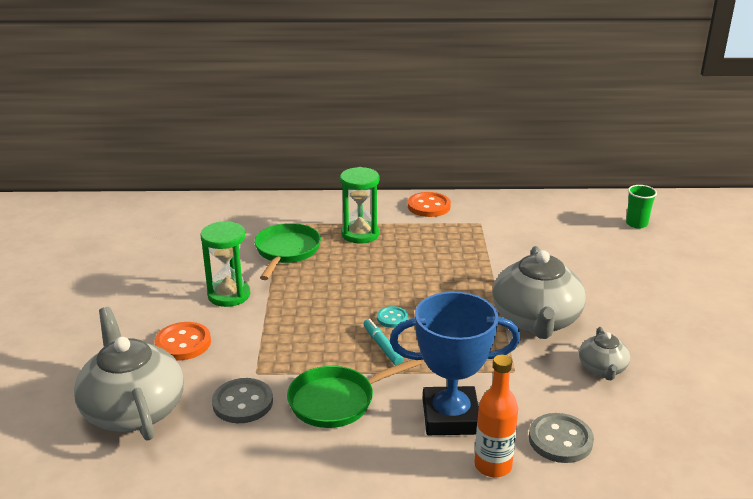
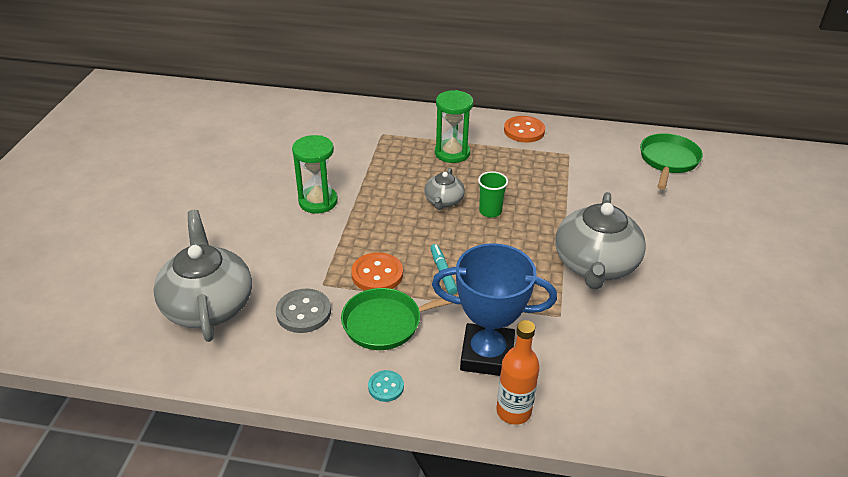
camera: 10 degrees right, 10 degrees up
orange button [155,322,211,360] -> orange button moved to [351,252,403,291]
green pan [254,223,321,280] -> green pan moved to [640,133,703,190]
turquoise button [377,306,408,328] -> turquoise button moved to [368,370,404,402]
grey button [529,413,594,463] -> none
grey teapot [579,327,630,380] -> grey teapot moved to [424,168,465,210]
green cup [626,185,657,229] -> green cup moved to [478,171,508,218]

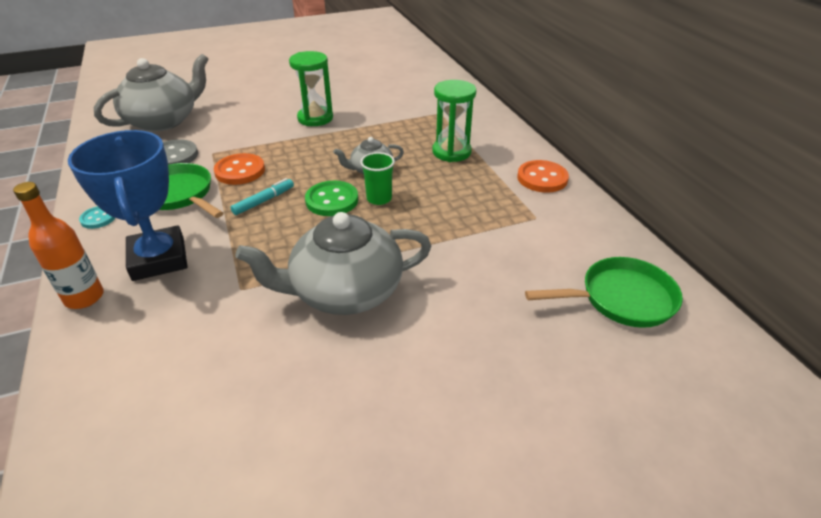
camera: 60 degrees right, 0 degrees up
none -> green button [305,181,358,216]

